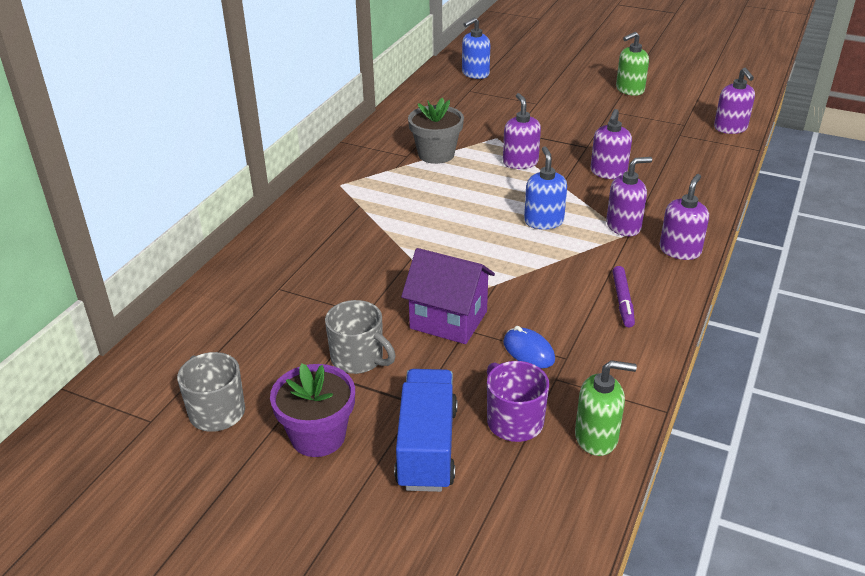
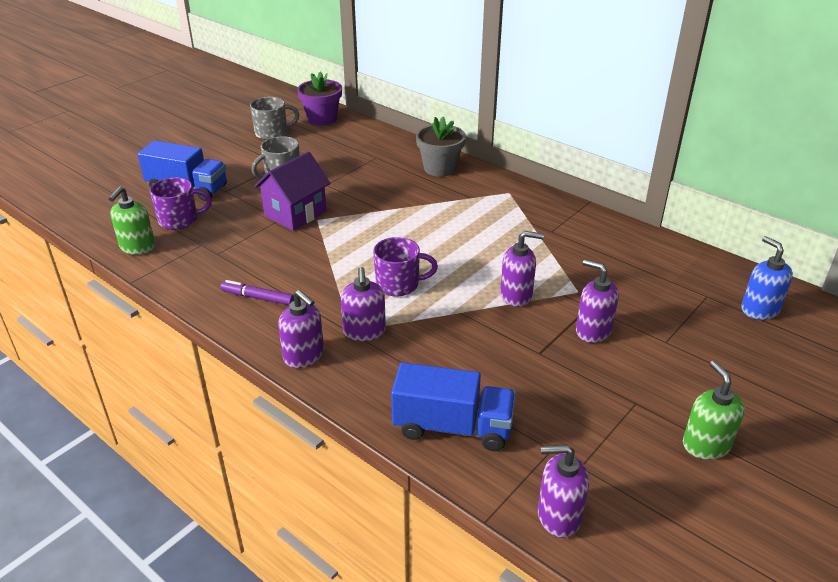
camera: 105 degrees right, 0 degrees up
purple flower pot [270,363,355,457] -> purple flower pot moved to [297,71,342,126]
grey flower pot [408,98,464,164] -> grey flower pot moved to [416,117,466,177]
blue mouse [503,326,555,368] -> none
blue soap dispenser [524,146,567,229] -> purple mug [373,237,438,297]
purple soap dispenser [590,109,632,179] -> purple soap dispenser moved to [576,259,619,343]
none -> blue truck [391,362,516,451]

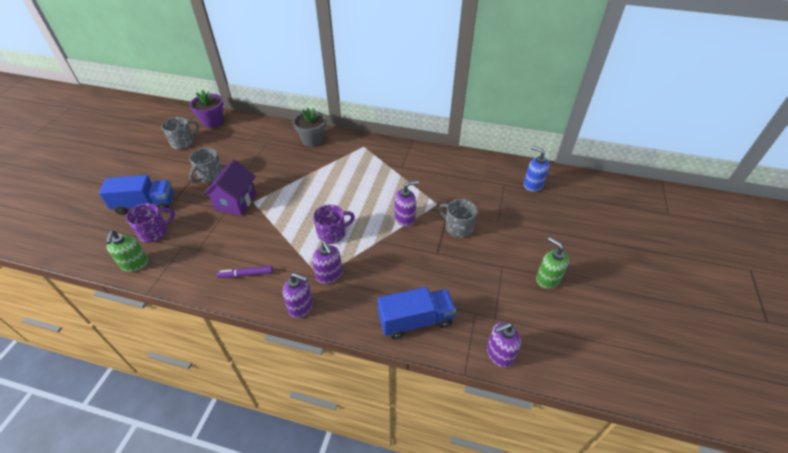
camera: 25 degrees left, 10 degrees up
purple soap dispenser [576,259,619,343] -> grey mug [438,199,477,238]

